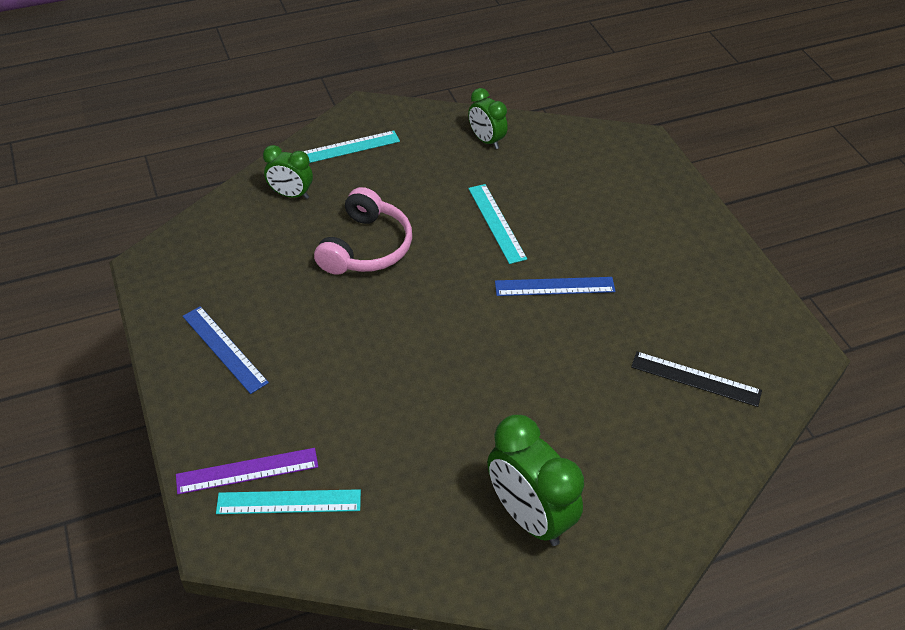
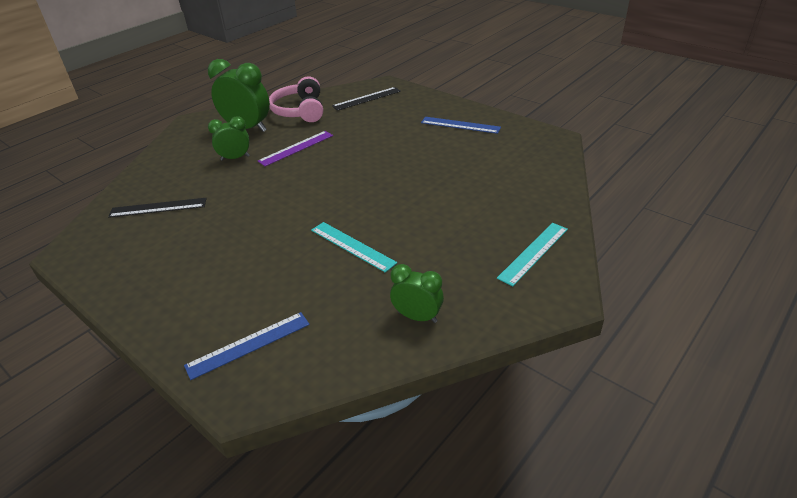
camera: 155 degrees right, 10 degrees down
purple ruler [176,448,318,494] -> purple ruler moved to [258,131,333,166]
turquoise ruler [216,489,361,514] -> black ruler [332,87,401,111]
green clock [263,145,313,199] -> green clock moved to [208,116,250,161]
pink headphones [314,187,412,275] -> pink headphones moved to [269,76,323,122]
blue ruler [495,277,616,296] -> blue ruler moved to [184,312,310,380]

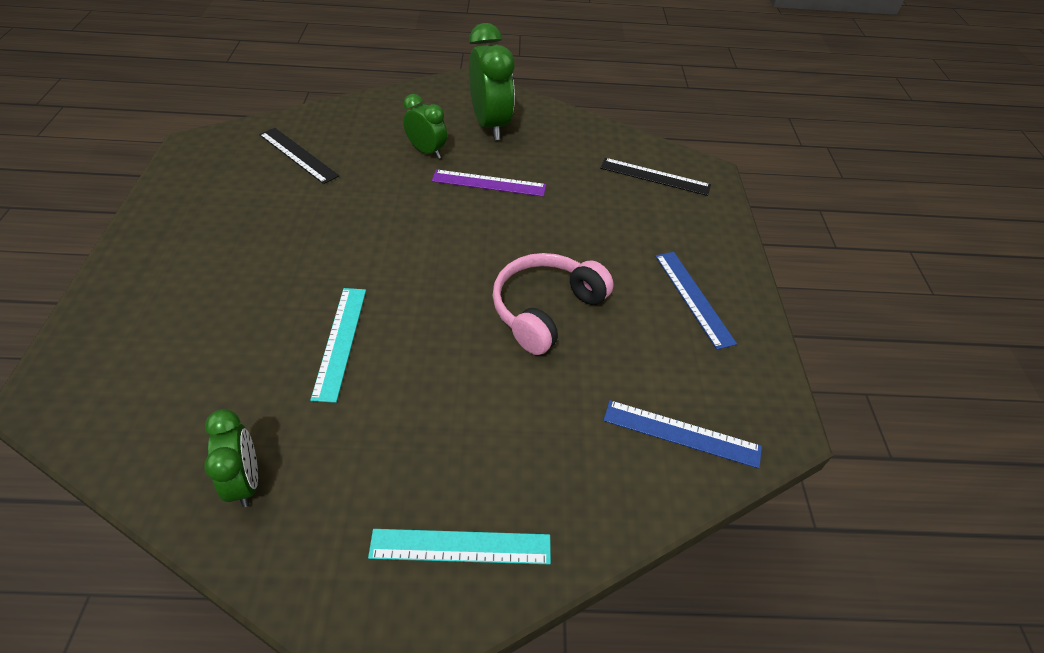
camera: 45 degrees right, 10 degrees up
blue ruler [184,312,310,380] -> blue ruler moved to [603,400,762,469]
pink headphones [269,76,323,122] -> pink headphones moved to [492,253,614,355]

